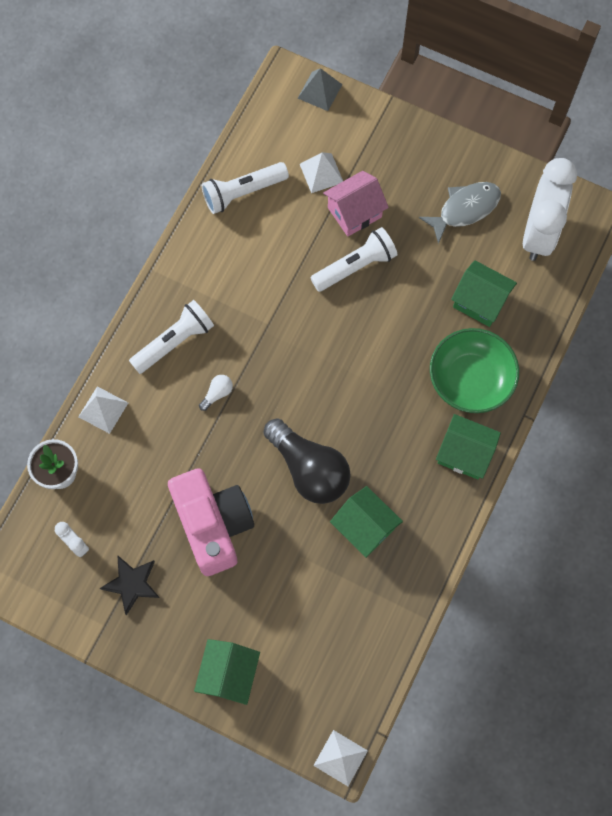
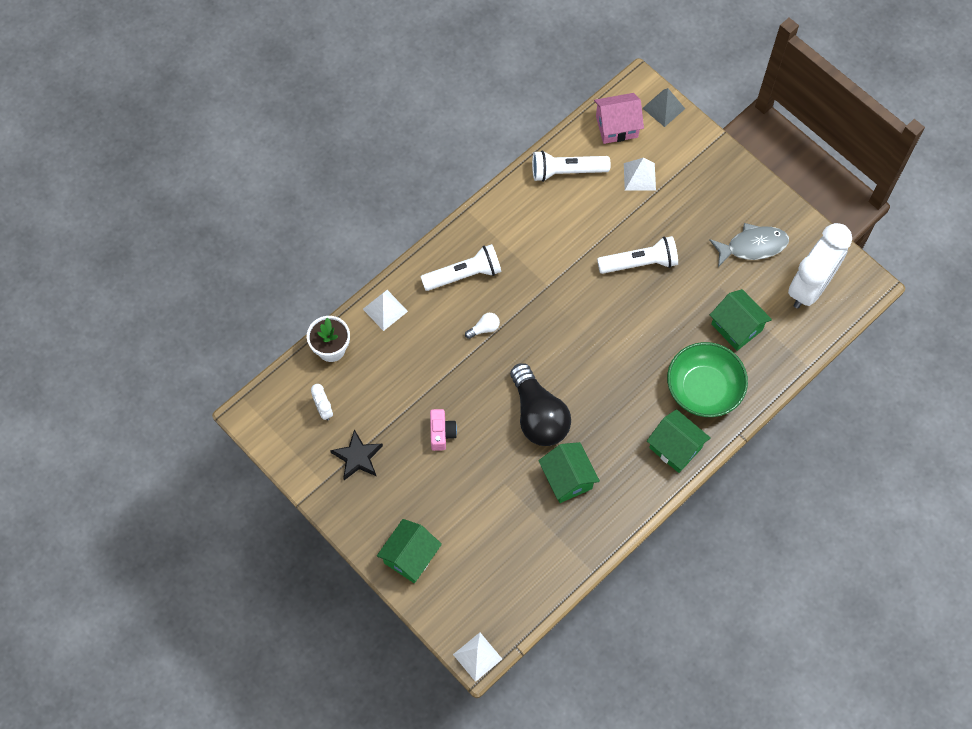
camera: 20 degrees right, 5 degrees down
pink camera [168,468,254,576] -> pink camera [430,409,457,451], size x0.44
pink house [323,171,389,237] -> pink house moved to [594,93,644,144]

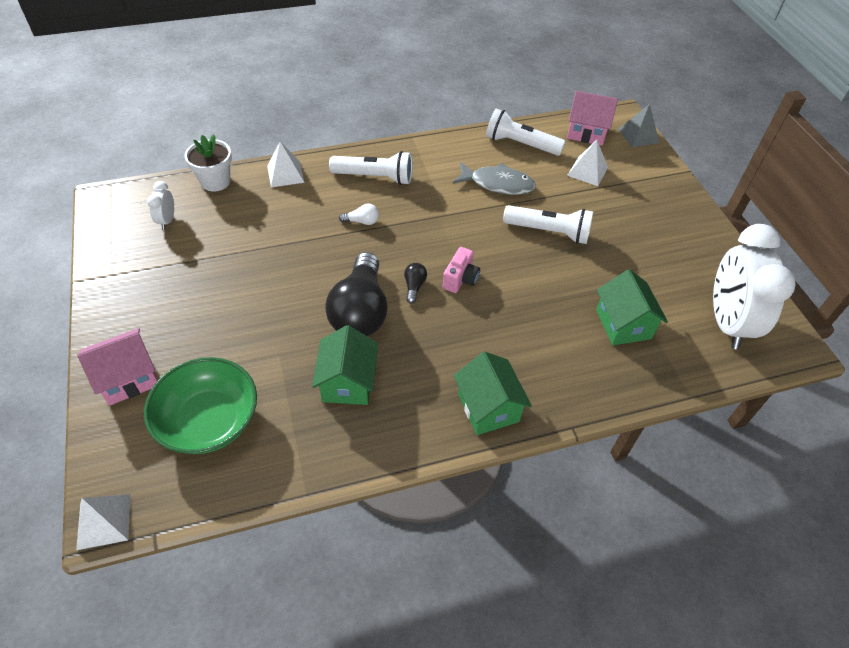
camera: 25 degrees right, 15 degrees down
black star [330,429,383,480] -> none
green house [377,519,442,583] -> pink house [77,328,158,406]
pink camera [430,409,457,451] -> pink camera moved to [443,247,480,293]
green bowl [667,342,748,417] -> green bowl moved to [144,357,257,454]
grey fish [710,223,789,267] -> grey fish moved to [453,162,536,195]
white clock [788,223,852,308] -> white clock turned 120 degrees clockwise [713,224,796,349]
none -> black light bulb [404,263,427,304]

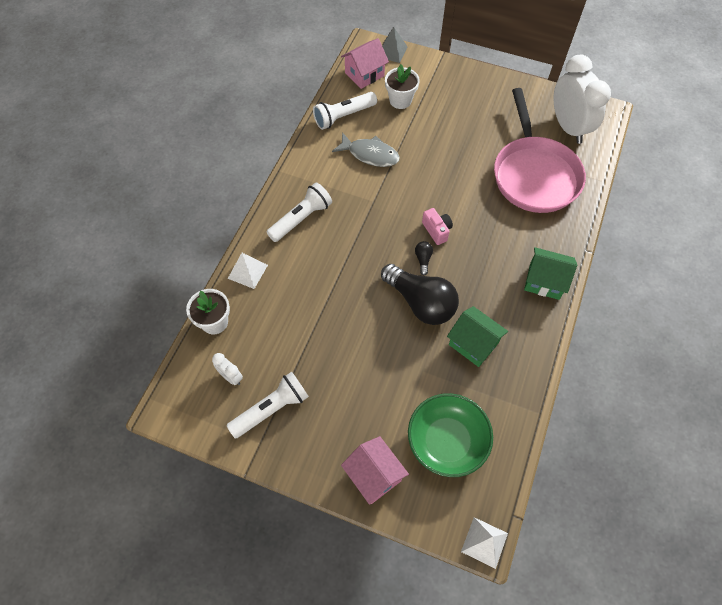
camera: 50 degrees left, 10 degrees up
pink house [77,328,158,406] -> pink house turned 45 degrees counterclockwise [341,436,409,505]
white light bulb [339,203,379,225] -> none
black light bulb [404,263,427,304] -> black light bulb turned 45 degrees clockwise [415,241,433,275]
grey fish [453,162,536,195] -> grey fish turned 60 degrees clockwise [332,132,400,167]
white flashlight [503,205,593,244] -> white flashlight moved to [227,372,309,439]
white pyramid [567,140,608,186] -> white flower pot [385,64,420,109]
green house [596,269,668,345] -> pink pan [494,88,586,213]
white clock [713,224,796,349] -> white clock turned 150 degrees counterclockwise [554,55,611,144]

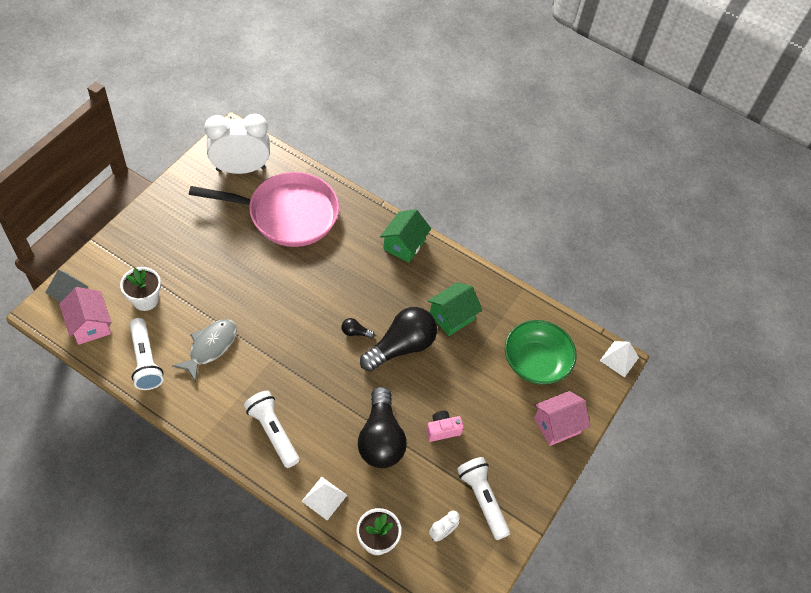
camera: 85 degrees left, 5 degrees down
pink camera [422,208,453,245] -> pink camera moved to [426,411,464,442]
none -> black light bulb [358,387,407,468]

